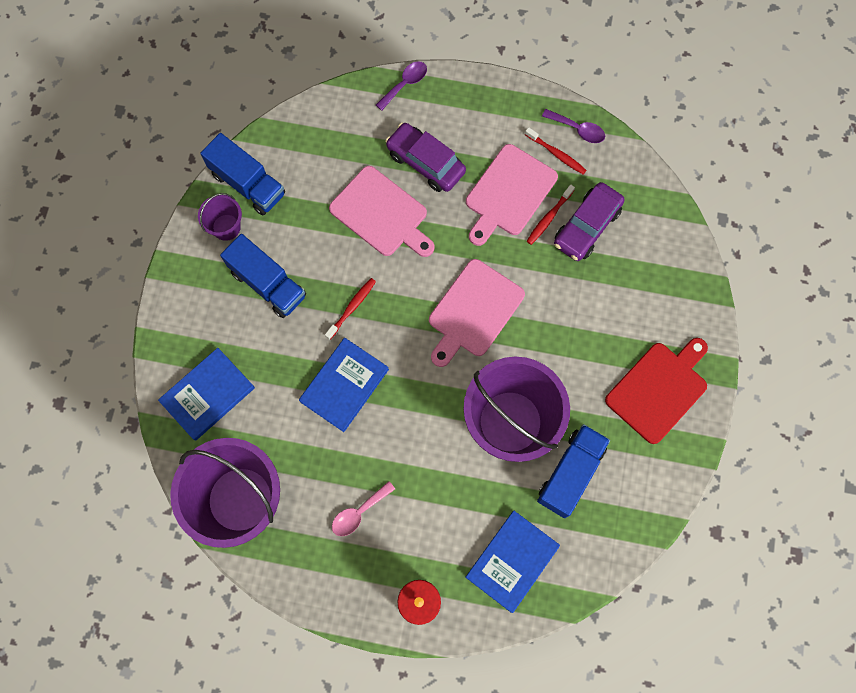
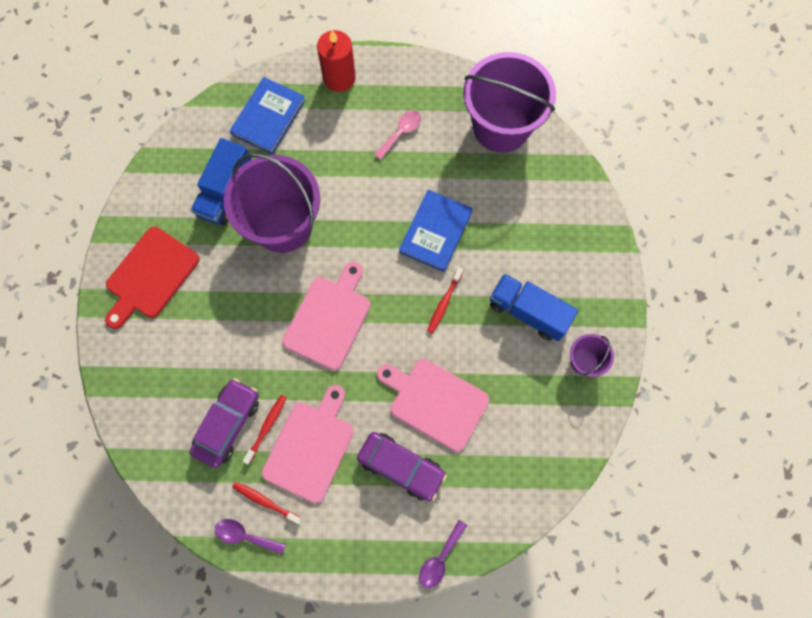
camera: 170 degrees right, 0 degrees up
blue book [158,348,255,441] -> none
blue truck [200,133,285,215] -> none

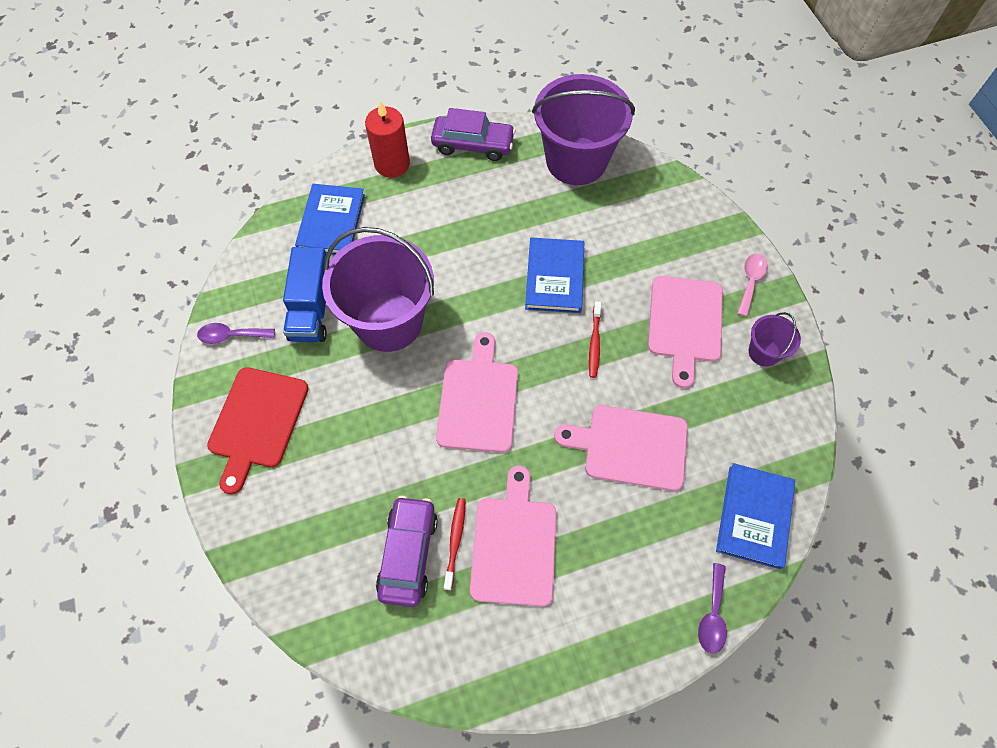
camera: 20 degrees left, 10 degrees down
purple spoon [215,519,286,554] -> purple spoon moved to [197,323,275,344]
red toothbrush [232,482,302,524] -> none
purple car [357,432,447,501] -> purple car moved to [431,108,516,161]
pink spoon [374,110,421,160] -> pink spoon moved to [737,254,768,317]
blue truck [490,273,578,341] -> pink cutting board [648,276,723,388]
none -> blue book [716,463,795,569]

